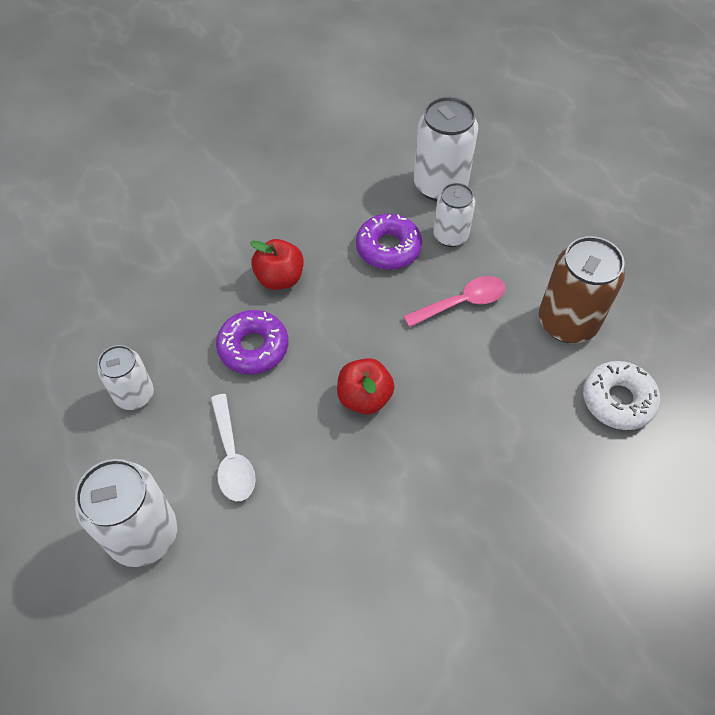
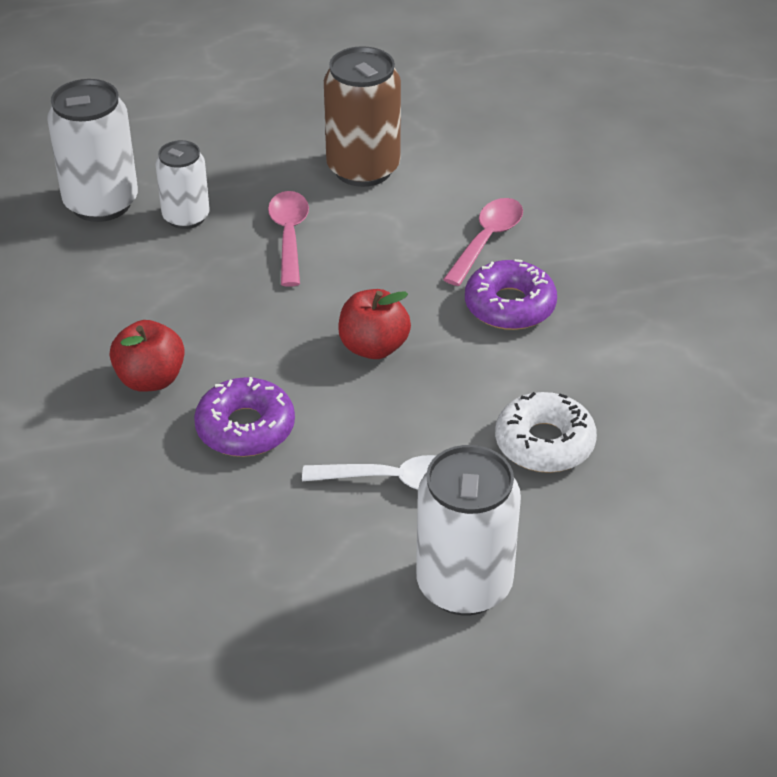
camera: 70 degrees left, 15 degrees down
white can [97,345,154,410] -> none
purple donut [356,214,422,270] -> purple donut moved to [465,259,557,330]
white donut [583,361,660,430] -> white donut moved to [495,392,597,473]
none -> pink spoon [443,198,523,286]

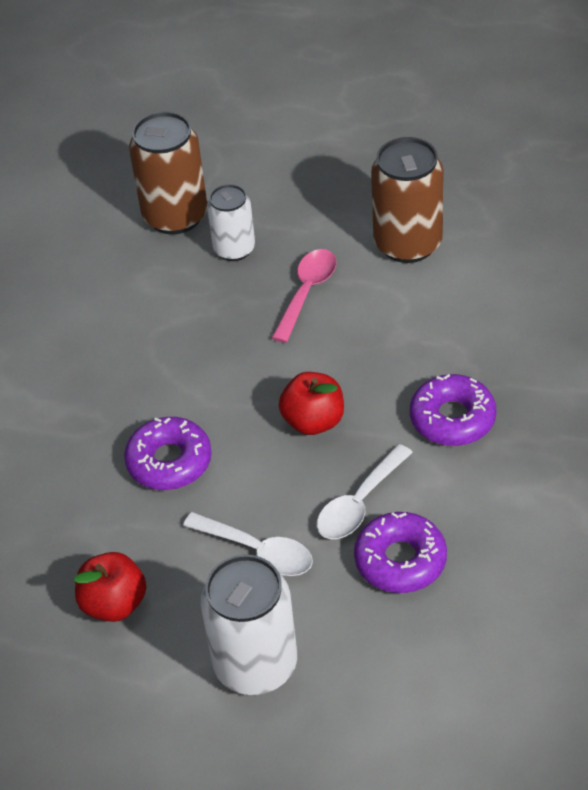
camera: 30 degrees right, 5 degrees up
white can [47,79,138,222] -> brown can [129,111,207,235]
red apple [110,320,185,392] -> red apple moved to [74,552,146,622]
pink spoon [443,198,523,286] -> none
white donut [495,392,597,473] -> purple donut [354,512,447,593]
none -> white spoon [317,444,413,539]

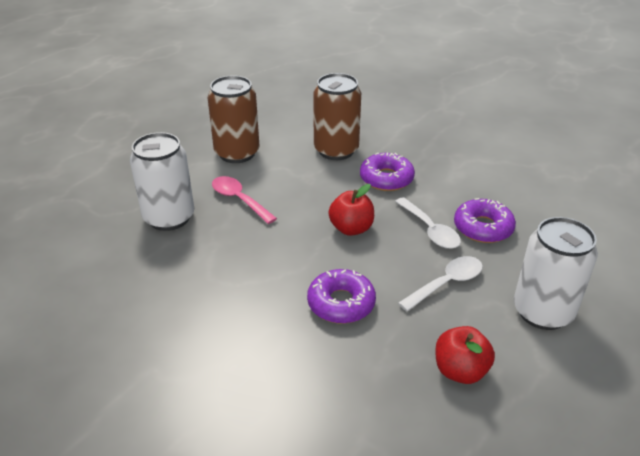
camera: 70 degrees left, 10 degrees down
brown can [129,111,207,235] -> brown can moved to [313,73,361,160]
white can [207,184,255,261] -> white can [130,132,194,231], size x1.60

